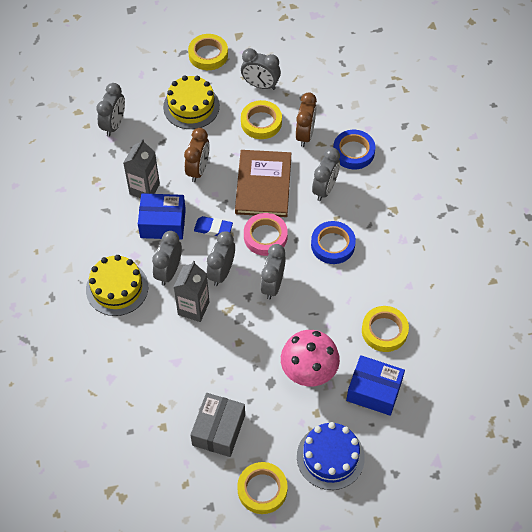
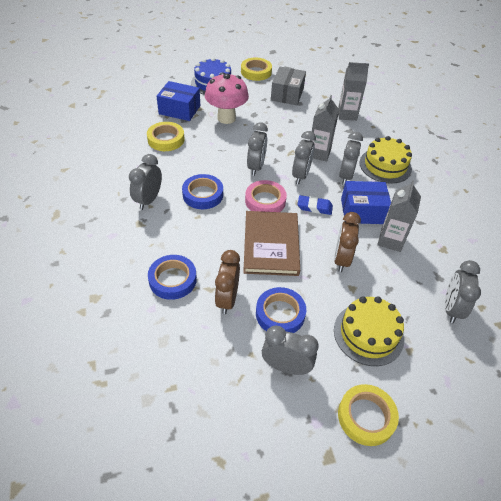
camera: 175 degrees right, 10 degrees down
yellow tape [241,100,282,139] -> blue tape [256,287,306,333]
grey clock [312,148,340,201] -> grey clock moved to [129,154,162,210]
none -> grey carton [338,62,369,121]

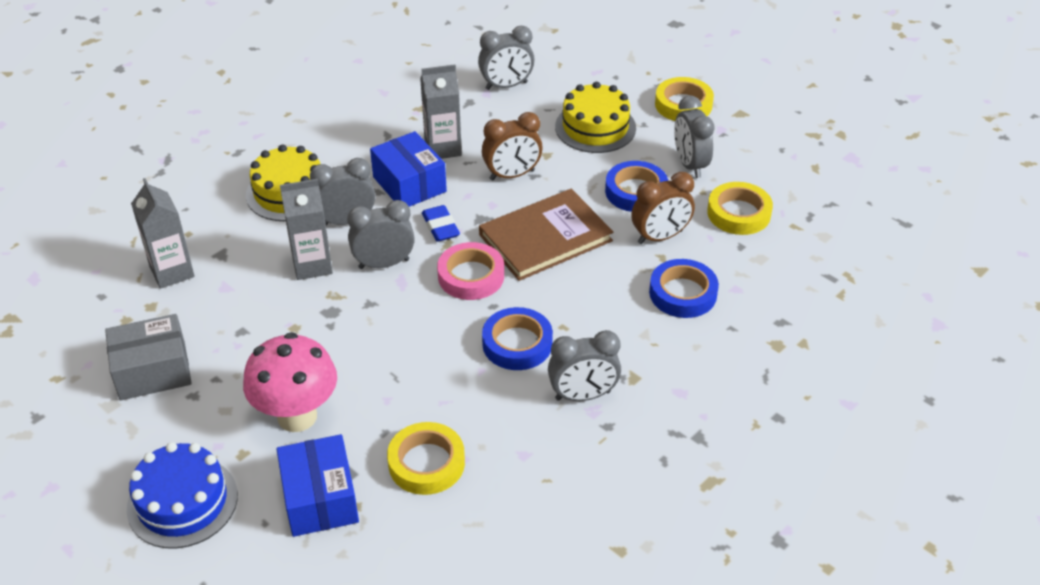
camera: 120 degrees left, 5 degrees down
yellow tape [241,58,272,81] -> yellow tape moved to [707,182,773,235]
grey clock [247,122,268,176] -> none

